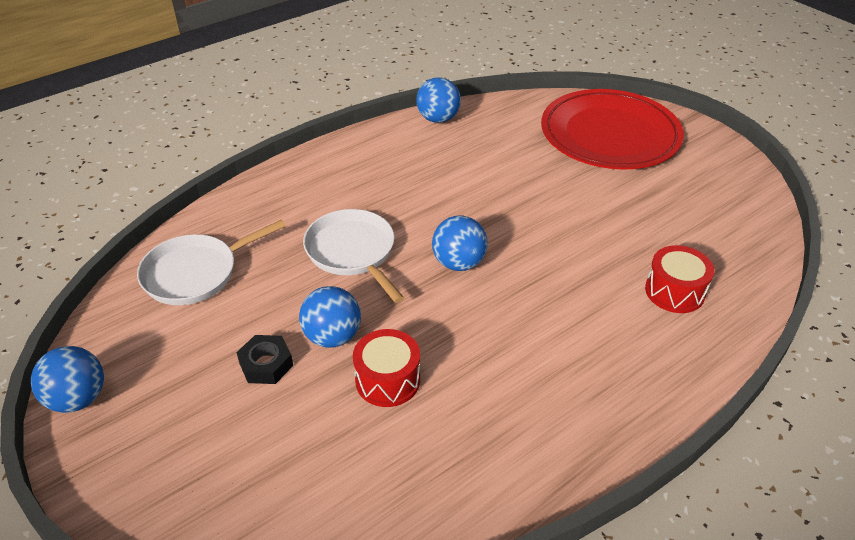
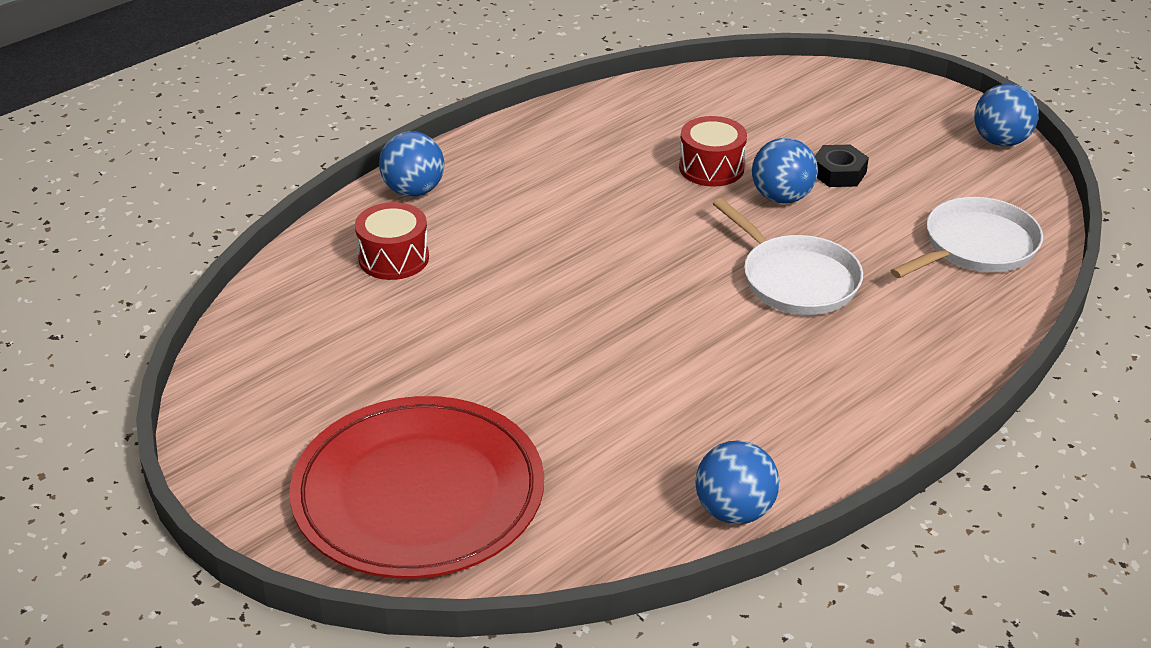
camera: 175 degrees right, 5 degrees down
blue ball [432,216,488,271] -> blue ball moved to [379,131,444,197]

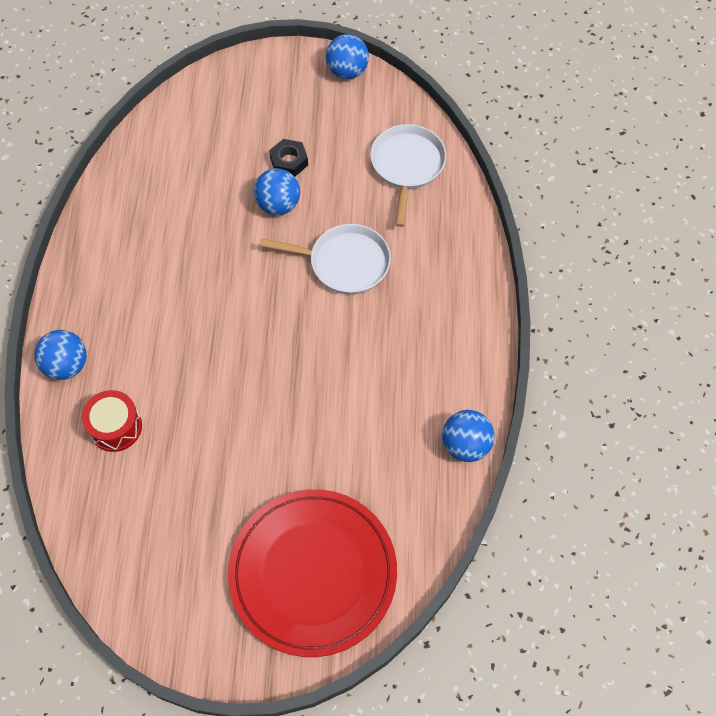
camera: 45 degrees left, 25 degrees up
red drum [679,116,747,187] -> none

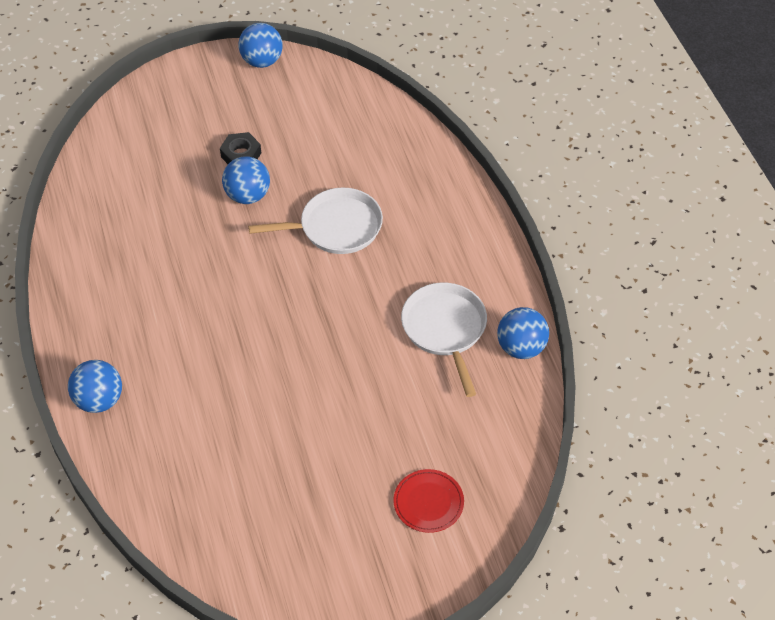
camera: 20 degrees left, 10 degrees down
red drum [82,390,142,452] -> none
red plate [228,489,397,657] -> red plate [393,469,464,533], size x0.41
white pan [370,124,446,227] -> white pan moved to [401,283,487,397]

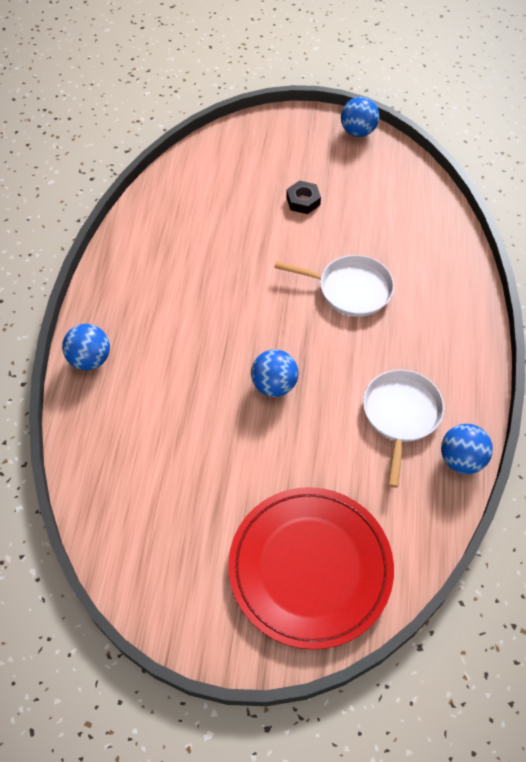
camera: 25 degrees right, 5 degrees up
blue ball [222,156,270,204] -> blue ball moved to [251,349,299,397]
red plate [393,469,464,533] -> red plate [228,487,394,650], size x2.42

